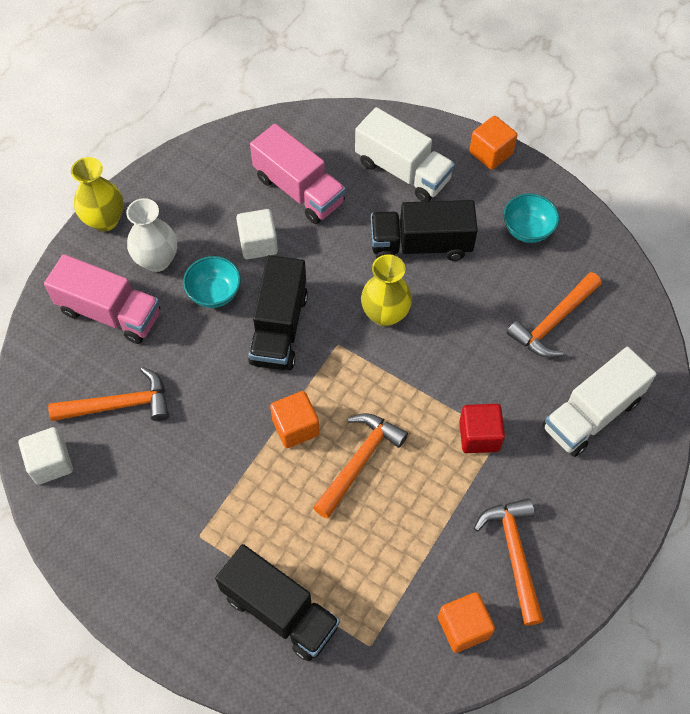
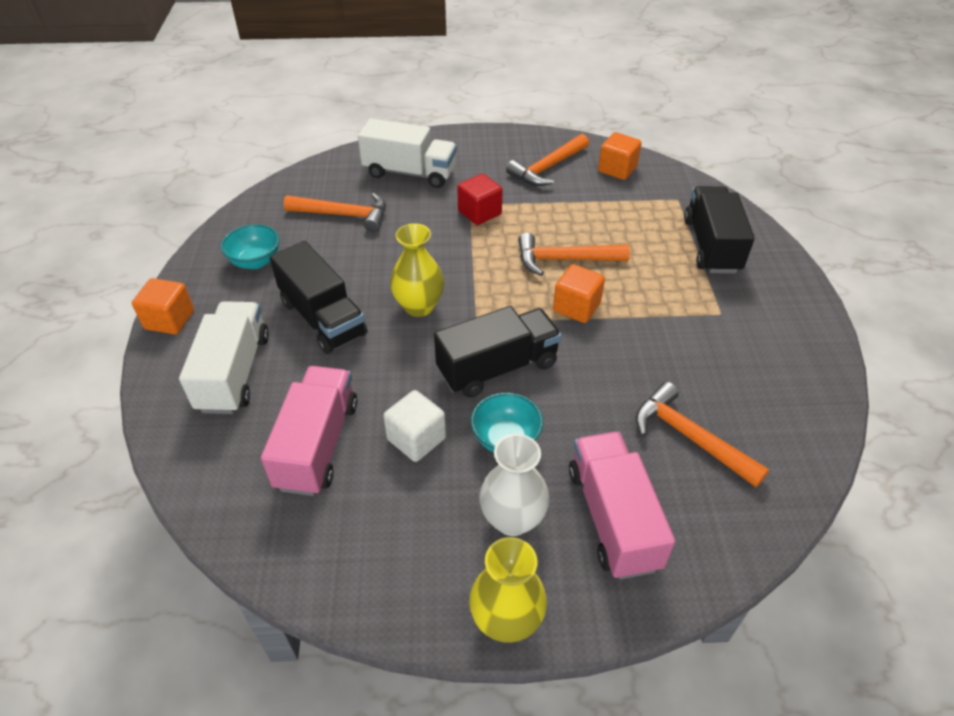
camera: 125 degrees left, 15 degrees down
white cube [19,427,73,485] -> none

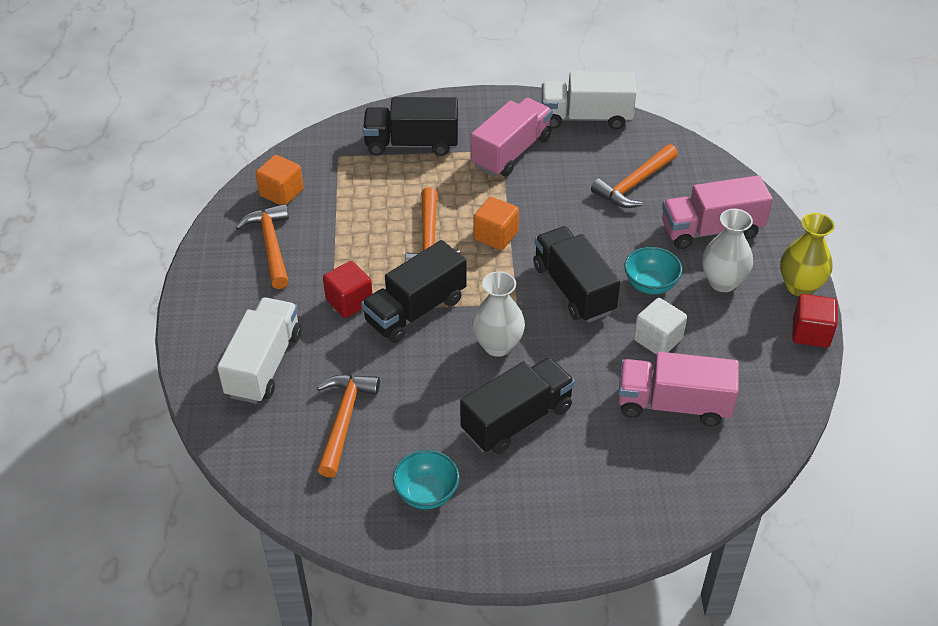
camera: 90 degrees left, 0 degrees up
orange cube [132,278,194,334] -> none
white truck [179,301,269,414] -> white truck moved to [542,71,637,129]
yellow vase [390,223,444,317] -> white vase [472,271,525,357]
orange hammer [506,134,589,186] -> orange hammer turned 150 degrees counterclockwise [236,204,289,289]
none -> black truck [361,240,467,343]
none -> pink truck [471,98,552,177]
none -> red cube [792,294,837,348]

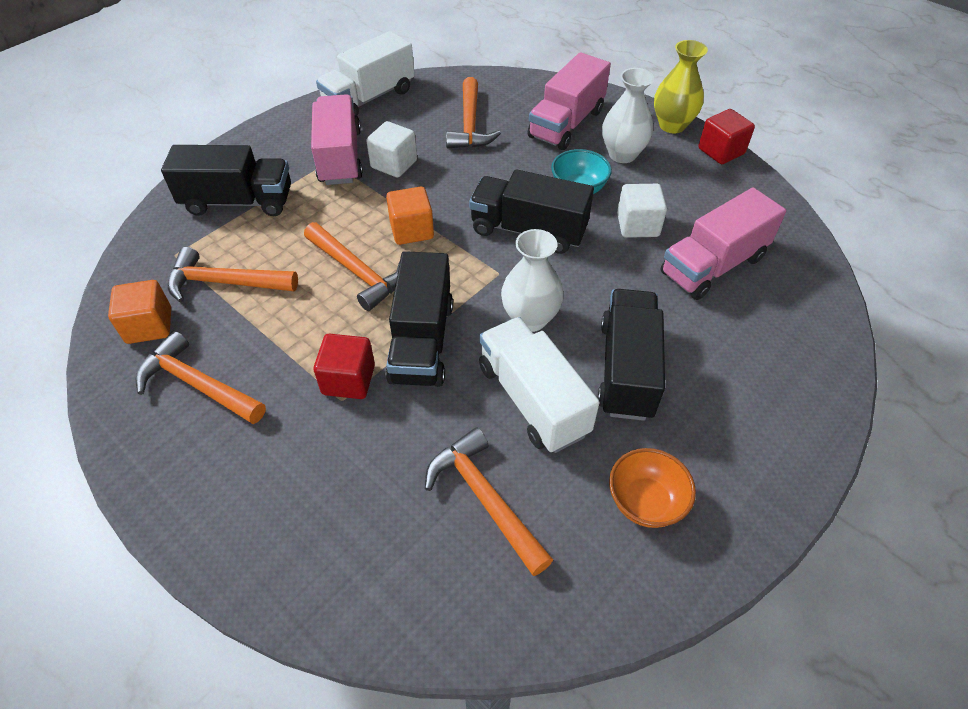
camera: 45 degrees left, 5 degrees up
white truck [217,298,302,404] -> white truck moved to [479,317,600,453]
black truck [363,97,458,156] -> black truck turned 135 degrees counterclockwise [161,145,291,216]
turquoise bowl [393,450,460,509] -> orange bowl [609,448,696,528]
none -> orange hammer [167,247,298,302]
none -> white cube [366,121,417,178]

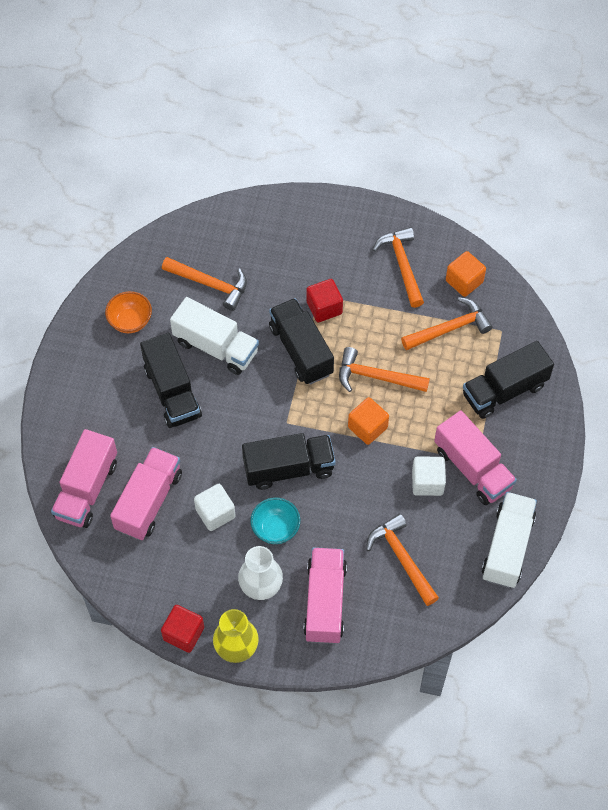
camera: 150 degrees right, 10 degrees up
orange hammer [135,331,266,424] -> orange hammer turned 105 degrees counterclockwise [373,227,424,308]
white vase [501,229,564,332] -> none
none -> pink truck [51,429,117,528]

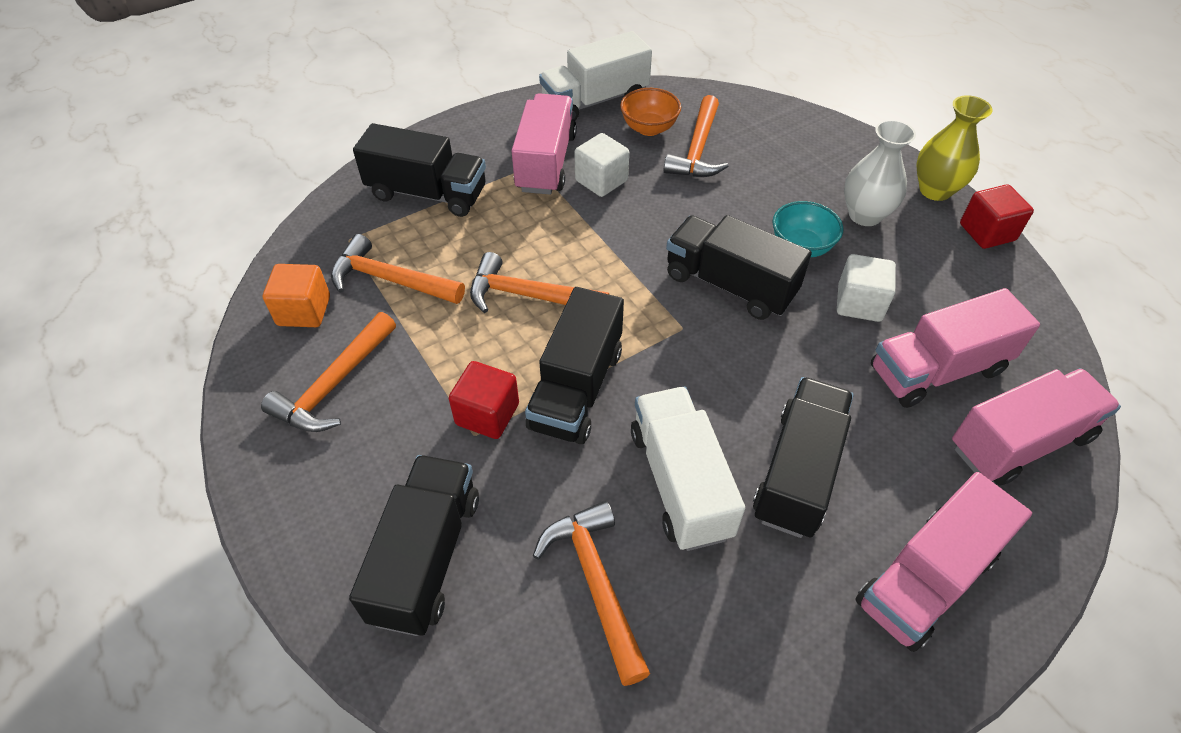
camera: 135 degrees left, 10 degrees down
orange bowl [105,291,152,333] -> orange bowl moved to [620,88,681,136]
pink truck [303,547,347,644] -> pink truck moved to [855,472,1032,652]
orange hammer [339,347,430,392] -> orange hammer turned 135 degrees clockwise [470,252,609,313]
orange cube [348,397,389,445] -> none
none -> black truck [349,455,479,636]

